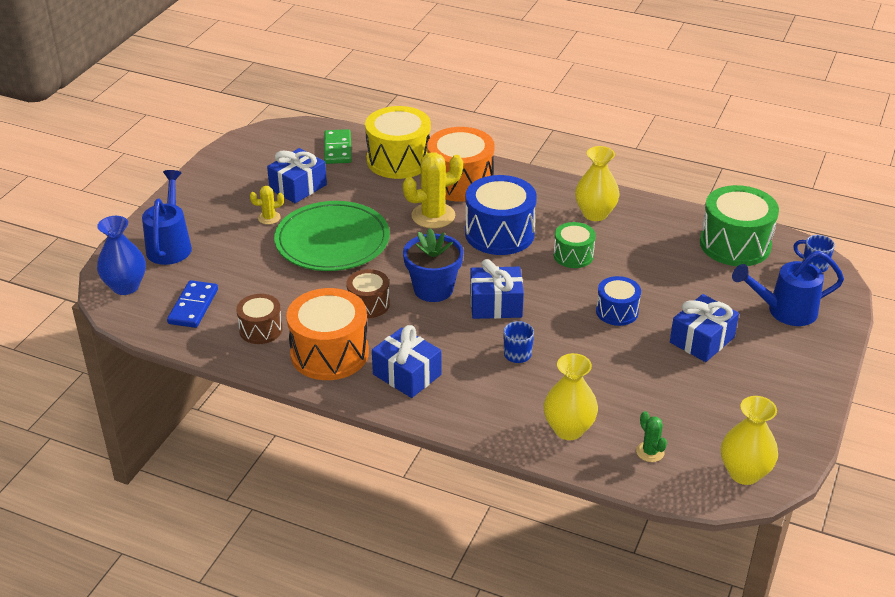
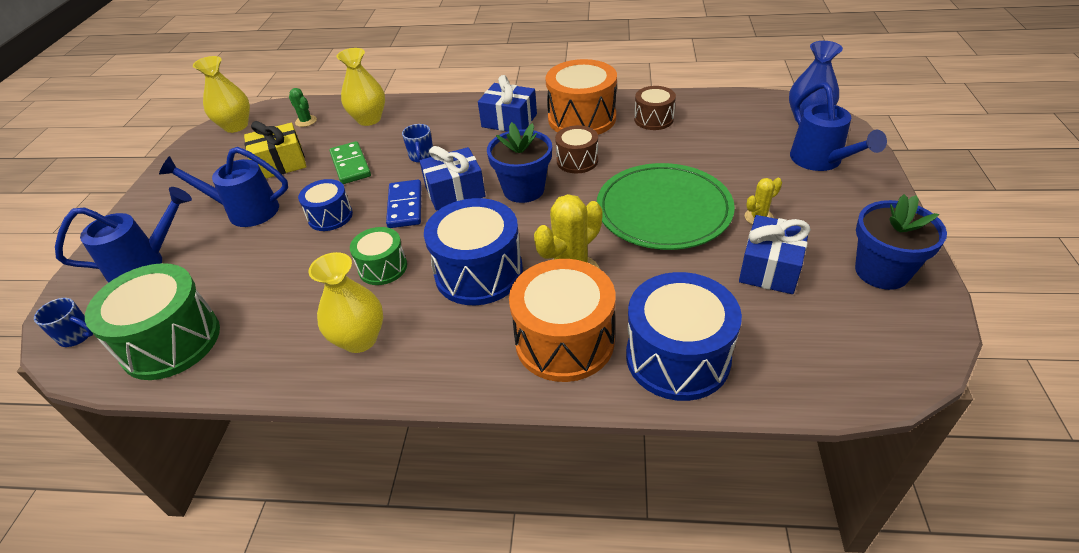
camera: 165 degrees right, 5 degrees up
blue domino [167,280,218,328] -> blue domino moved to [386,180,421,228]
green domino [324,129,352,164] -> green domino moved to [329,141,371,184]
yellow drum [365,106,431,179] -> blue drum [626,272,742,401]
blue gift [670,294,739,362] -> blue watering can [159,147,288,227]
none -> yellow gift [244,121,307,178]
none -> blue flower pot [855,194,947,290]

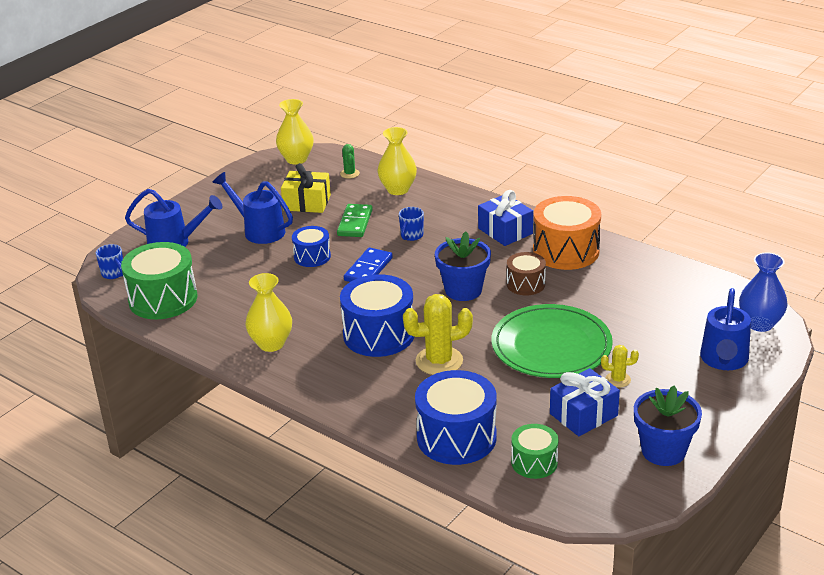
camera: 30 degrees right, 10 degrees down
green drum [350,227,407,285] -> green drum moved to [511,424,558,479]
blue gift [420,146,485,211] -> none
orange drum [509,259,615,382] -> none
brown drum [634,86,676,130] -> none

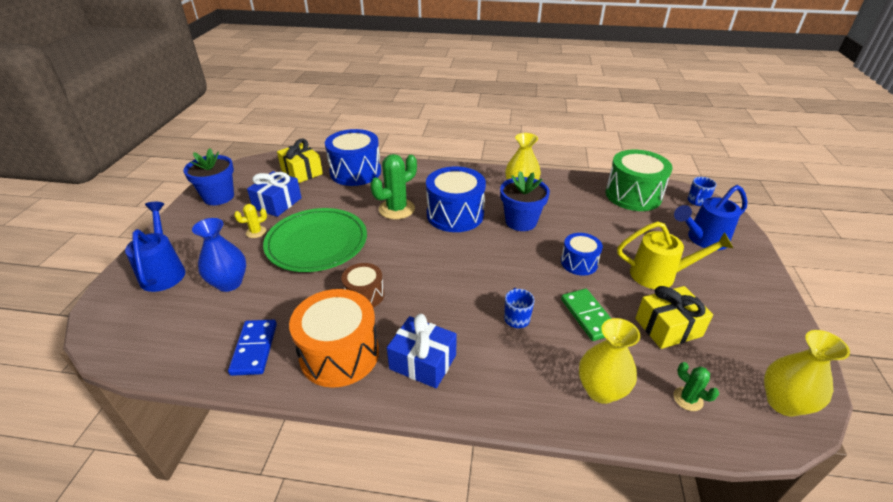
camera: 150 degrees right, 5 degrees up
blue mug [96,244,123,279] -> blue mug turned 75 degrees counterclockwise [688,177,717,206]
blue watering can [212,172,293,244] -> yellow watering can [617,221,733,289]
blue domino [344,247,393,282] -> blue domino moved to [228,319,277,376]
yellow cactus [403,294,473,375] -> green cactus [370,154,417,220]
blue flower pot [435,232,491,301] -> blue flower pot moved to [500,171,550,231]
green drum [511,424,558,479] -> yellow gift [277,139,323,183]
blue vase [739,253,788,332] -> blue vase moved to [192,218,246,292]

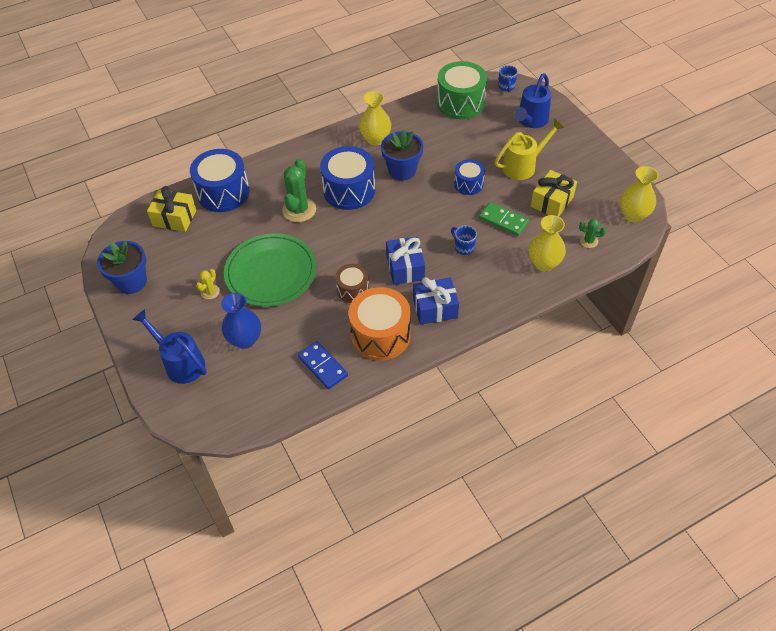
camera: 35 degrees left, 15 degrees up
blue gift [247,171,302,217] -> blue gift moved to [386,236,425,285]

